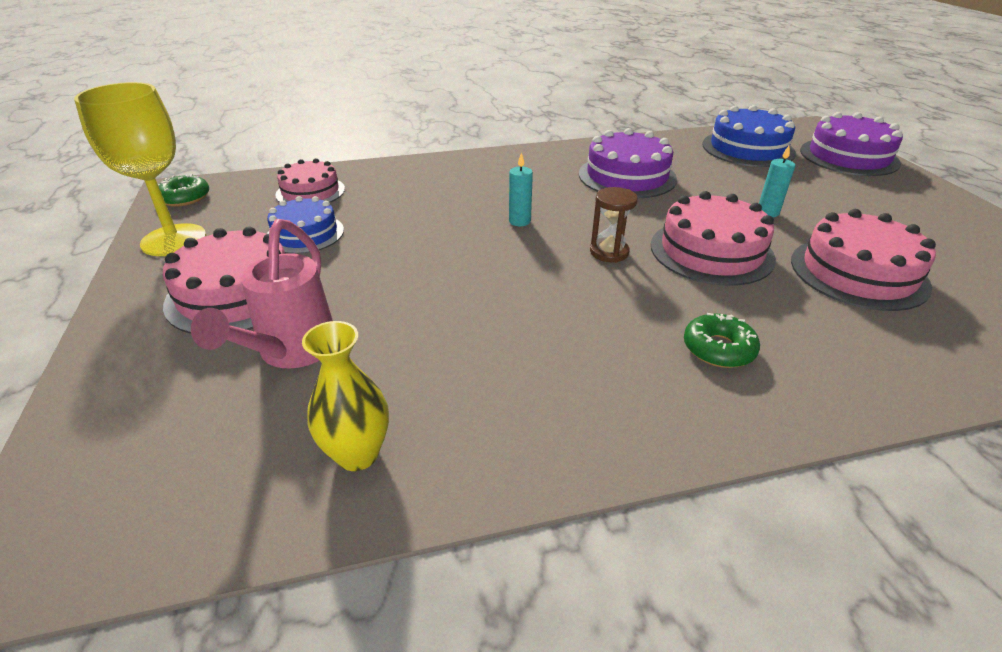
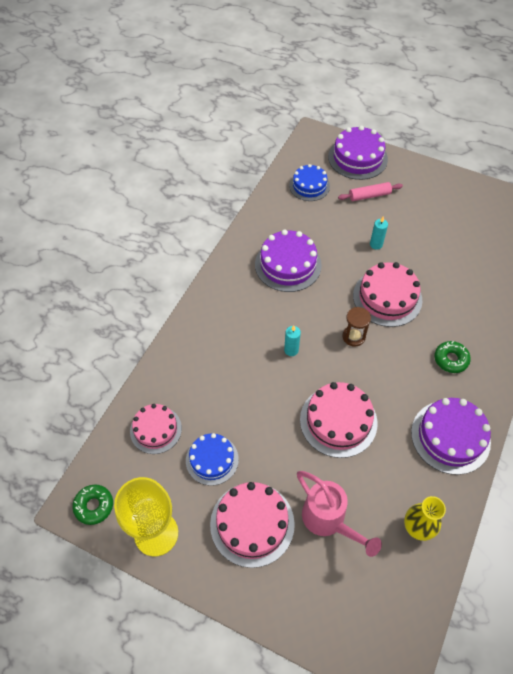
camera: 50 degrees left, 20 degrees up
blue cake [702,105,796,167] -> blue cake [289,164,330,201], size x0.66
pink cake [791,209,936,311] -> pink cake moved to [300,382,378,458]
none -> pink rolling pin [338,182,403,201]
none -> purple cake [411,398,491,475]

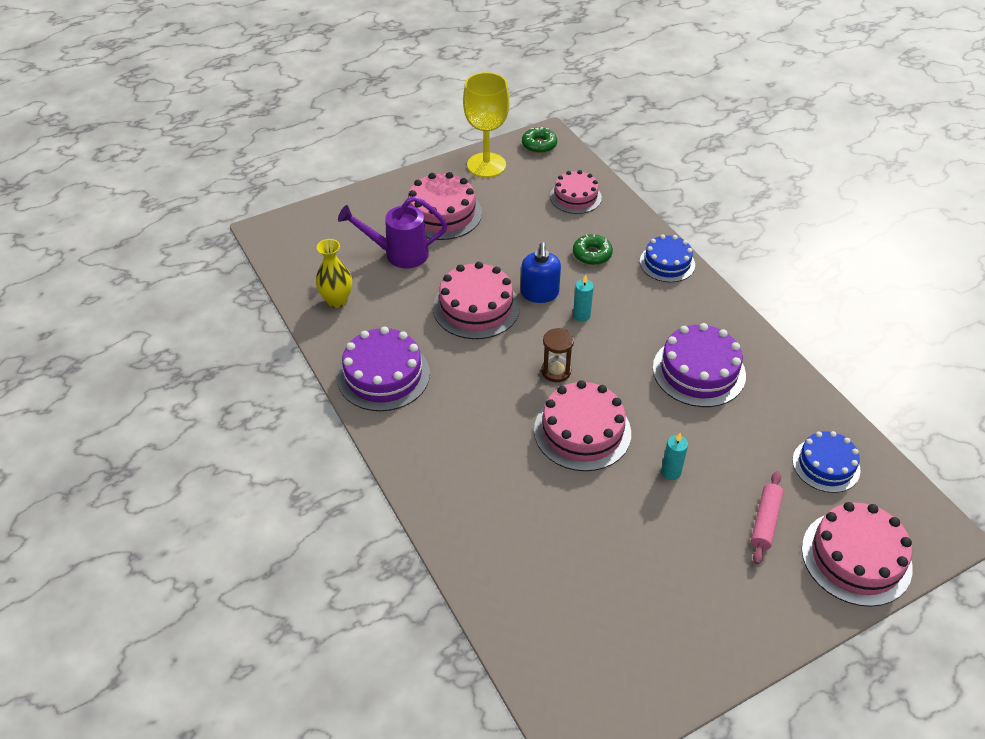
camera: 125 degrees right, 10 degrees down
blue cake [186,433,239,486] -> blue cake moved to [640,235,695,282]
pink watering can [297,471,382,557] -> purple watering can [338,196,447,268]
purple cake [328,126,388,180] -> pink cake [802,502,913,607]
green donut [434,341,471,373] -> green donut moved to [573,234,613,265]
none -> blue soap dispenser [521,242,561,303]

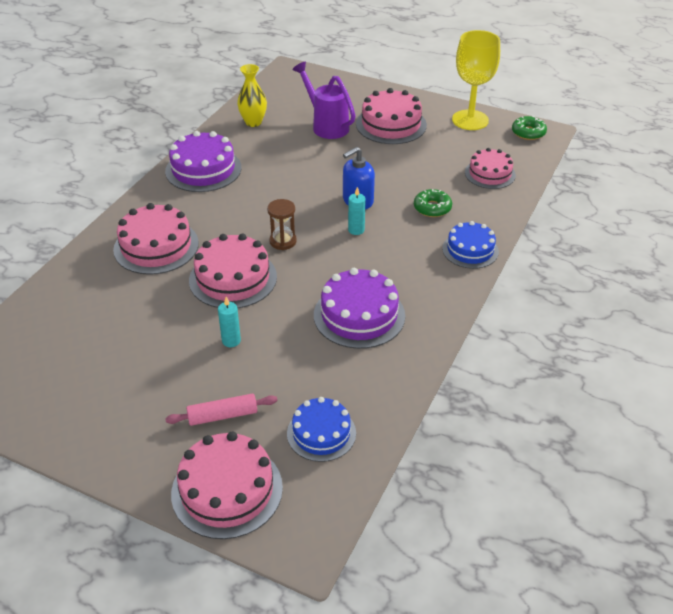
camera: 55 degrees right, 5 degrees down
pink cake [433,262,520,339] -> pink cake moved to [113,203,199,275]

